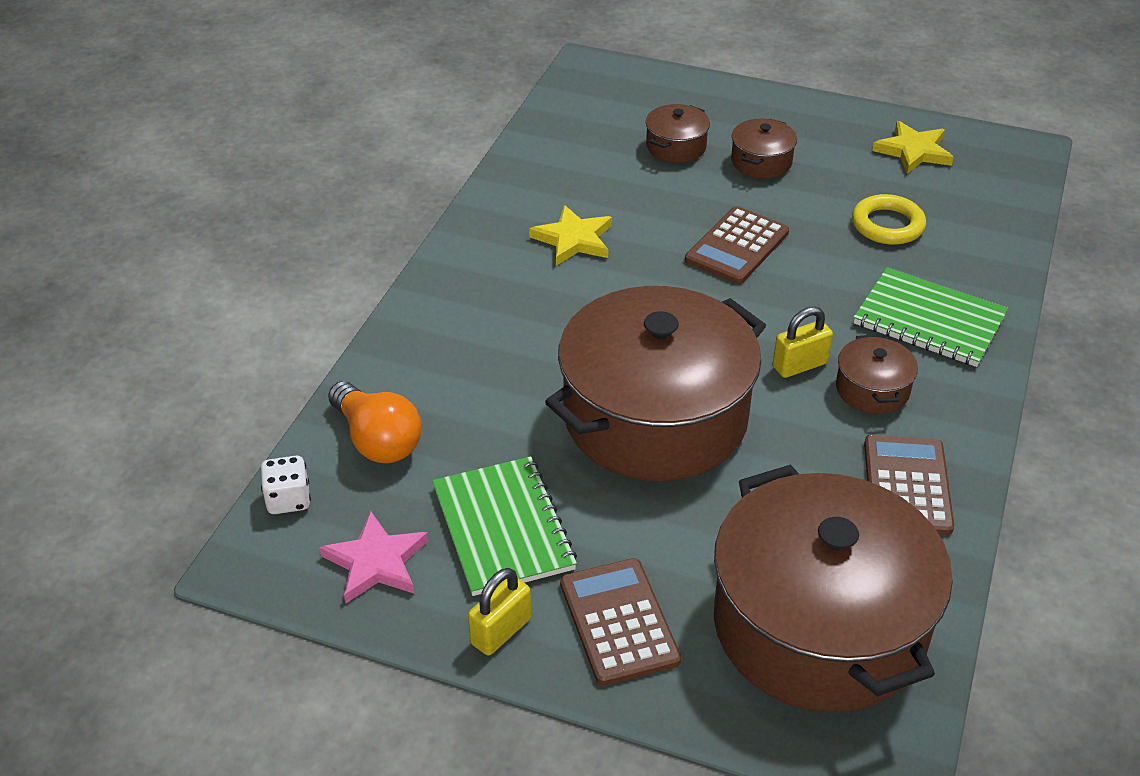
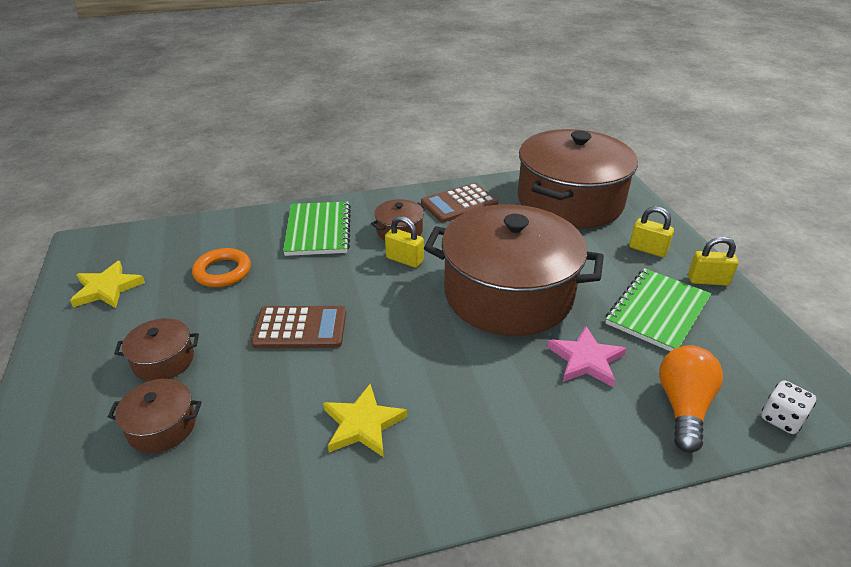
camera: 125 degrees left, 5 degrees down
pink star [319,511,428,603] -> pink star moved to [547,326,627,387]
brown calculator [560,558,681,686] -> yellow padlock [629,206,674,257]
yellow ring [852,194,926,245] -> orange ring [192,248,251,287]

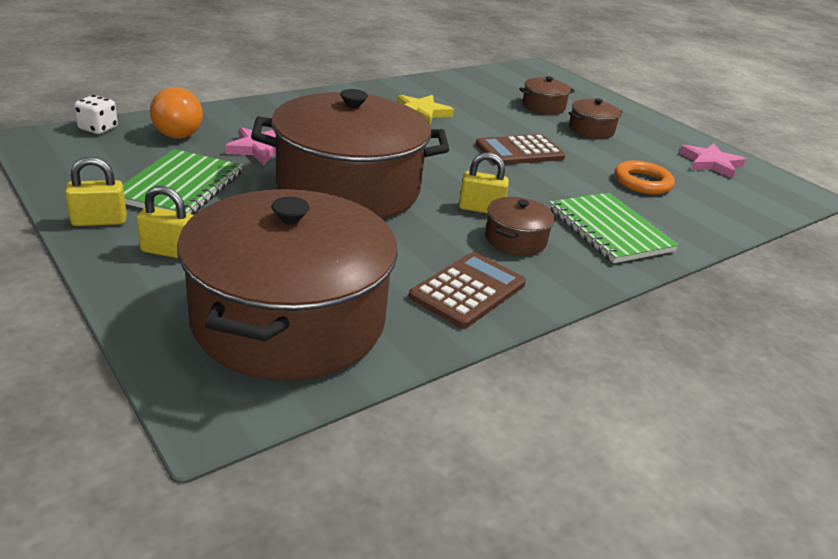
camera: 155 degrees right, 5 degrees down
yellow star [70,261,145,308] -> pink star [679,143,746,179]

